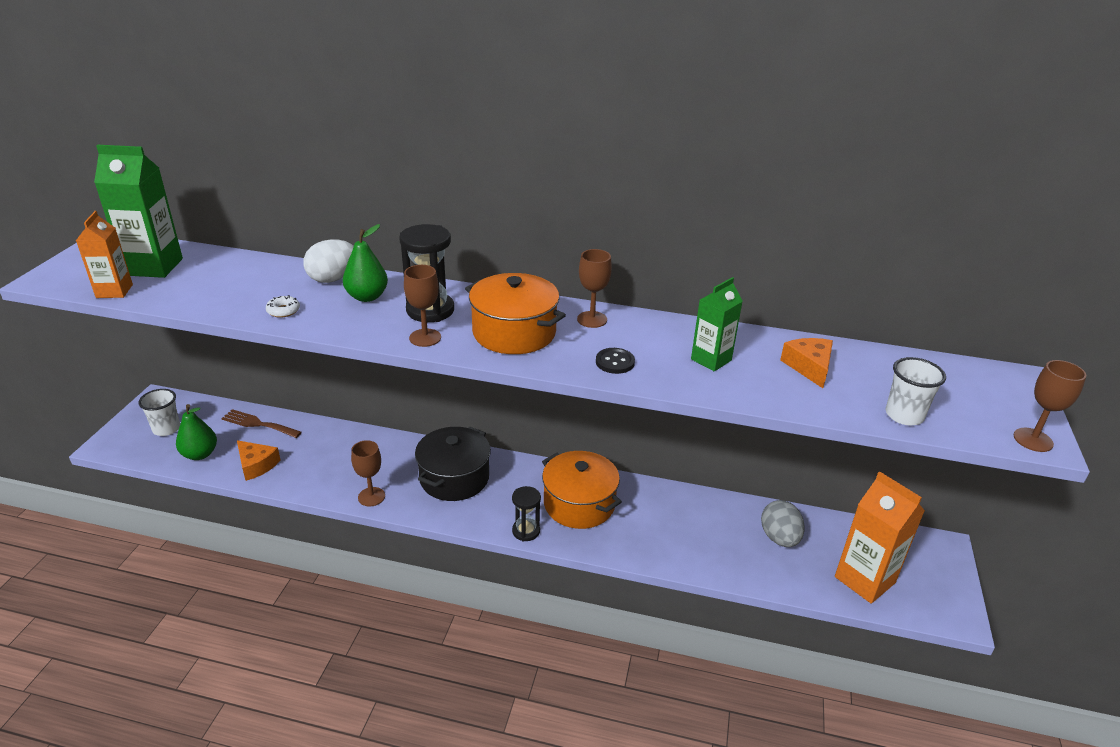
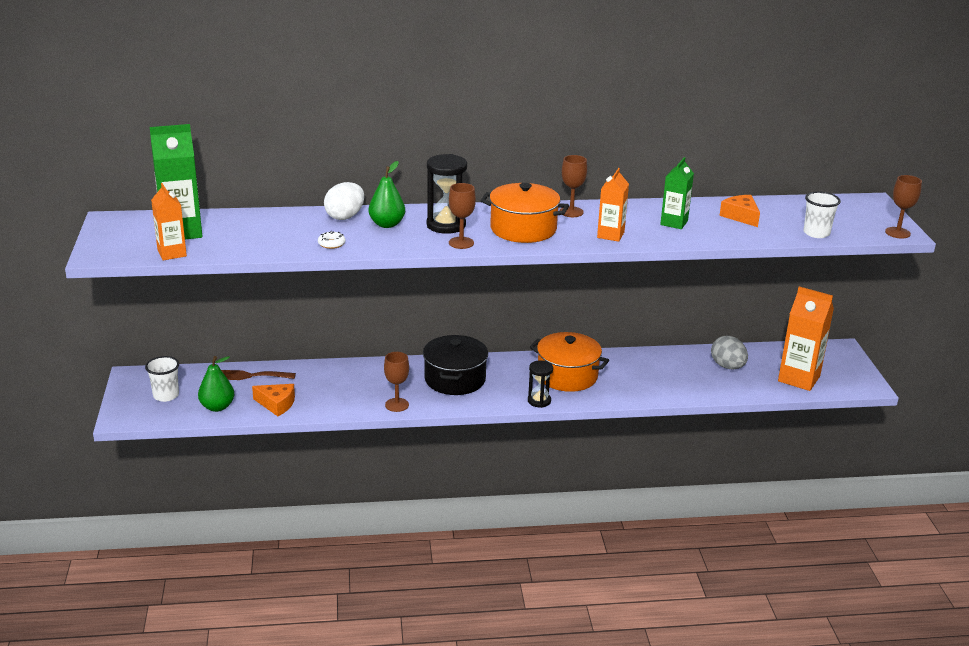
camera: 20 degrees left, 5 degrees down
black button [596,348,635,374] -> orange carton [597,168,629,242]

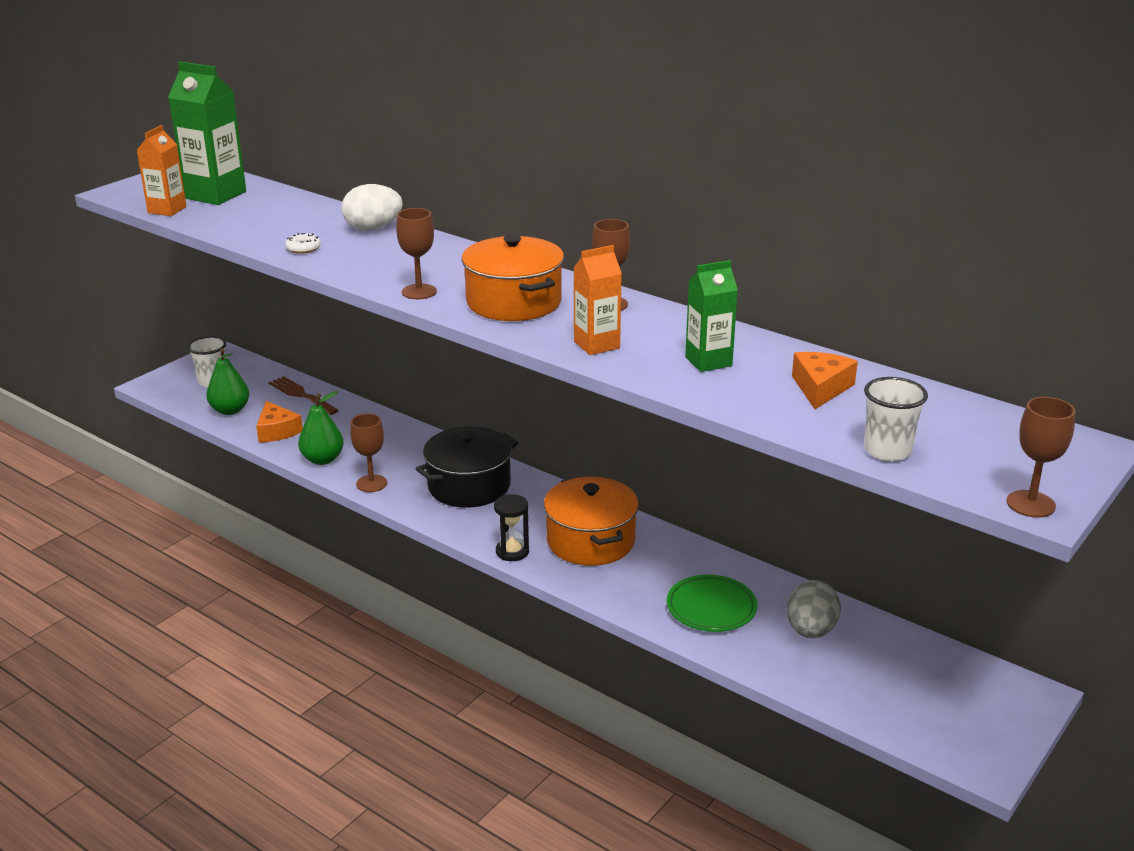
camera: 45 degrees right, 0 degrees up
green pear [368,161,405,228] -> green pear moved to [298,391,344,465]
black hourglass [427,154,467,234] -> none
orange carton [778,286,834,391] -> none
none -> green plate [667,575,757,632]

